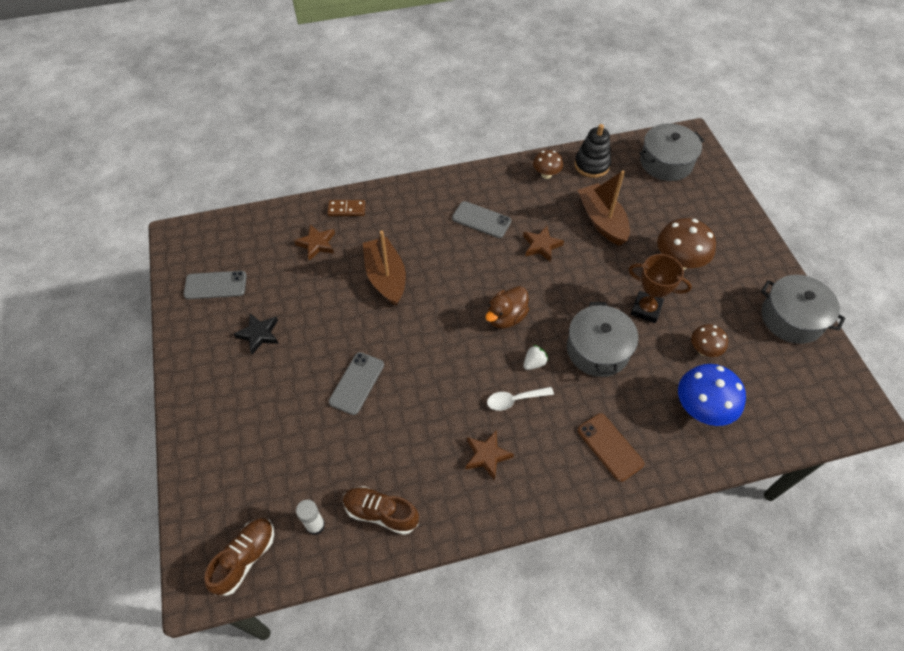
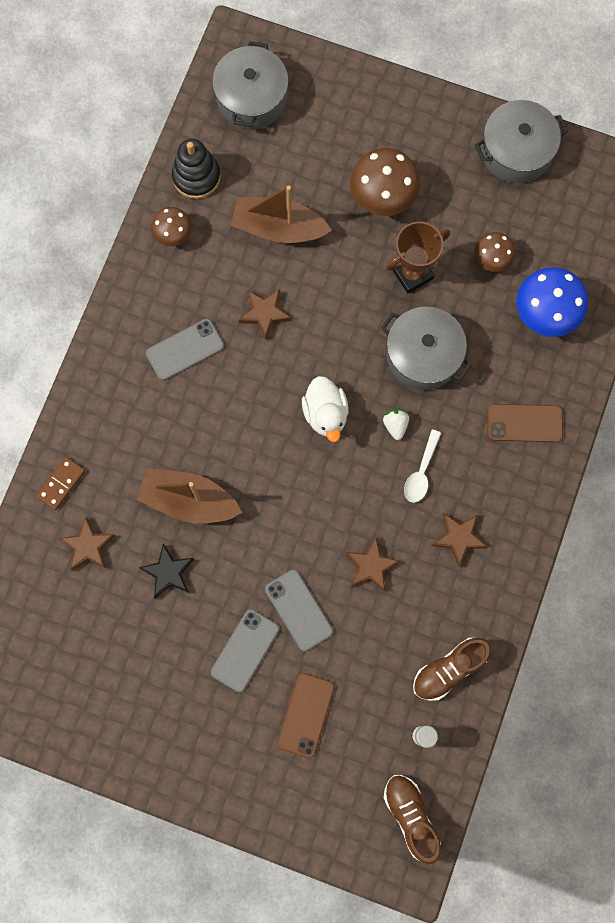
camera: 55 degrees left, 20 degrees up
grey phone [184,271,247,299] -> grey phone moved to [211,609,279,692]
black star [234,313,279,355] -> black star moved to [139,544,194,599]
brown duck [485,286,529,329] -> white duck [302,376,349,442]
none -> brown phone [277,673,335,758]
none -> brown star [346,538,400,592]

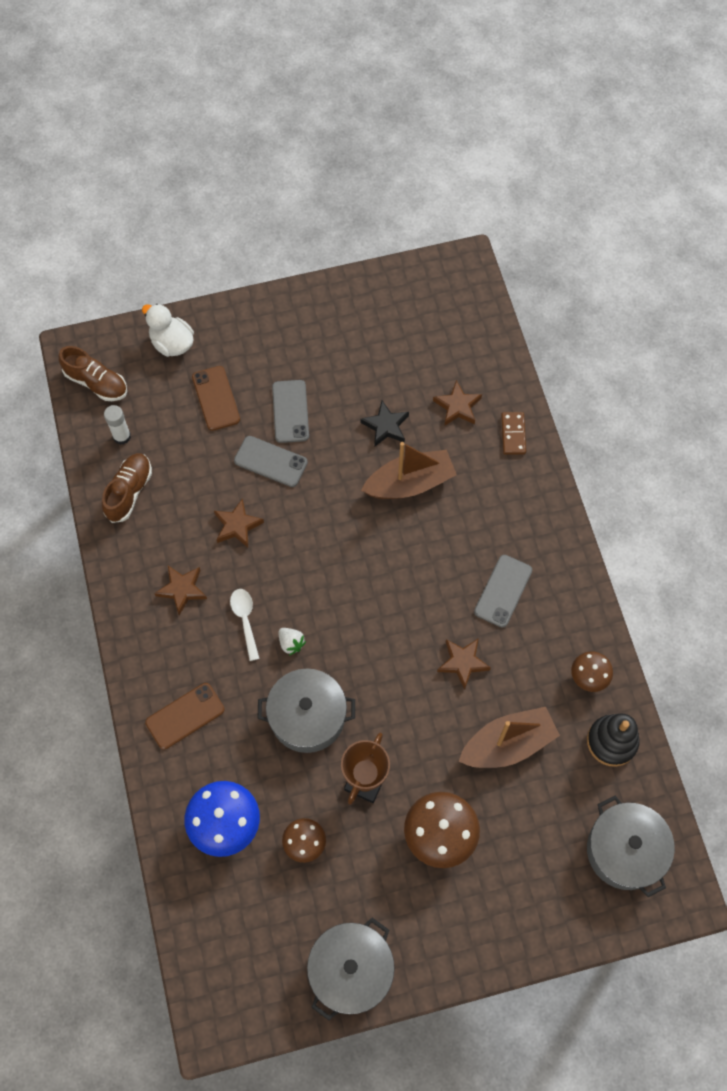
camera: 145 degrees right, 10 degrees down
white duck [302,376,349,442] -> white duck moved to [142,304,194,357]

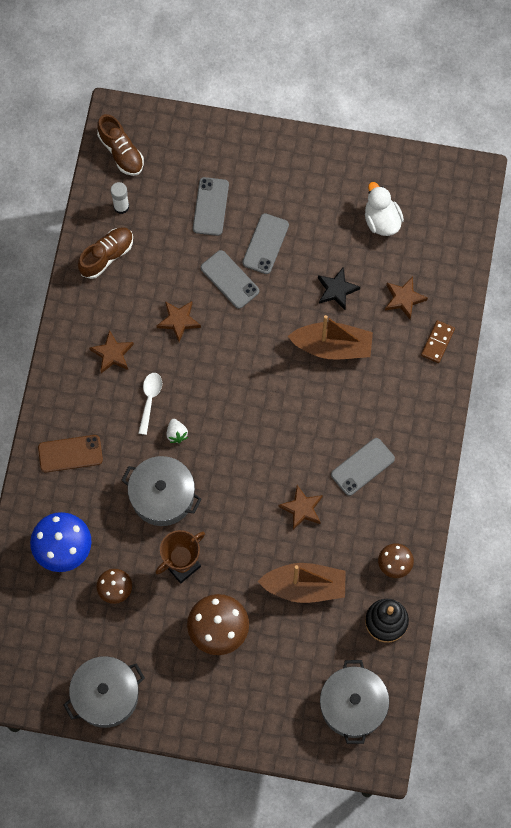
camera: 25 degrees right, 5 degrees up
white duck [142,304,194,357] -> white duck moved to [365,182,404,236]
brown phone [192,366,240,431] -> grey phone [193,177,229,236]

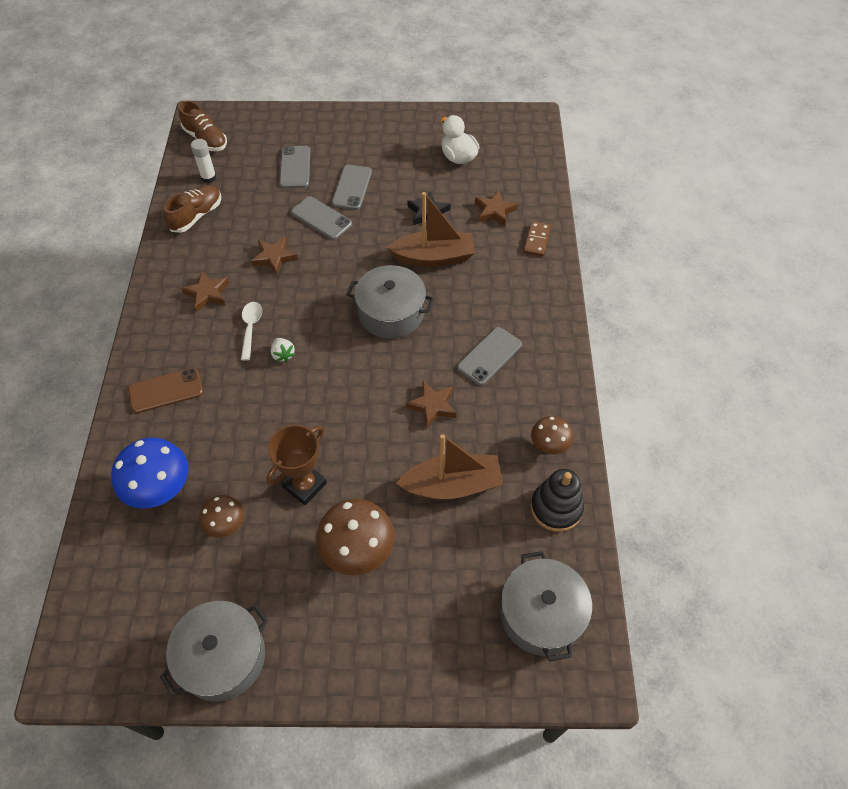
camera: 10 degrees left, 15 degrees down
grey pot [121,456,201,526] -> grey pot moved to [347,265,434,339]

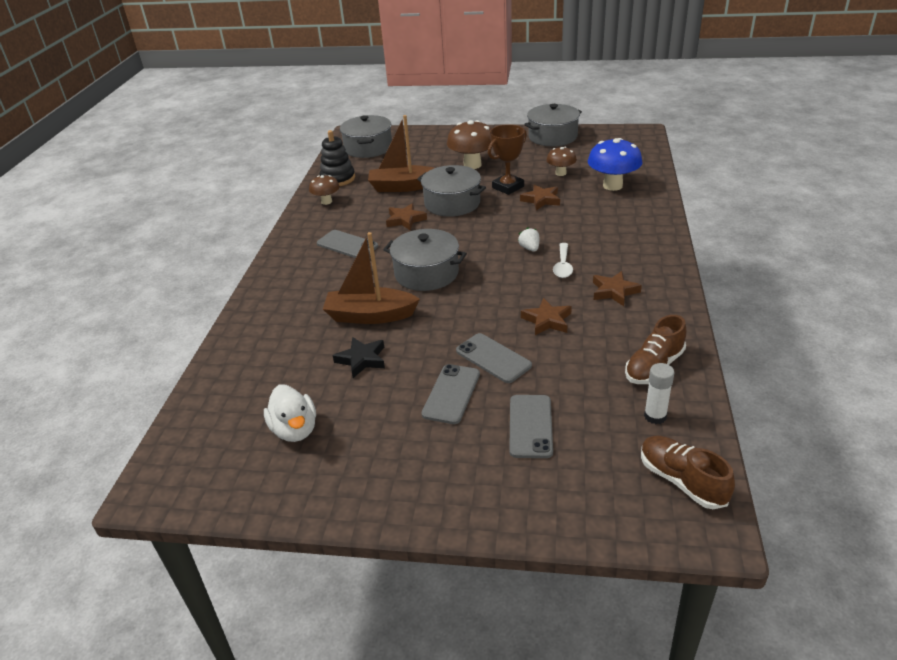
camera: 170 degrees left, 20 degrees down
brown phone [128,368,203,413] -> none
grey phone [457,327,522,385] -> grey phone turned 75 degrees clockwise [317,230,378,258]
brown star [475,190,518,226] -> brown star moved to [520,184,560,210]
brown domino [524,221,551,256] -> none
none -> grey pot [417,165,486,217]

